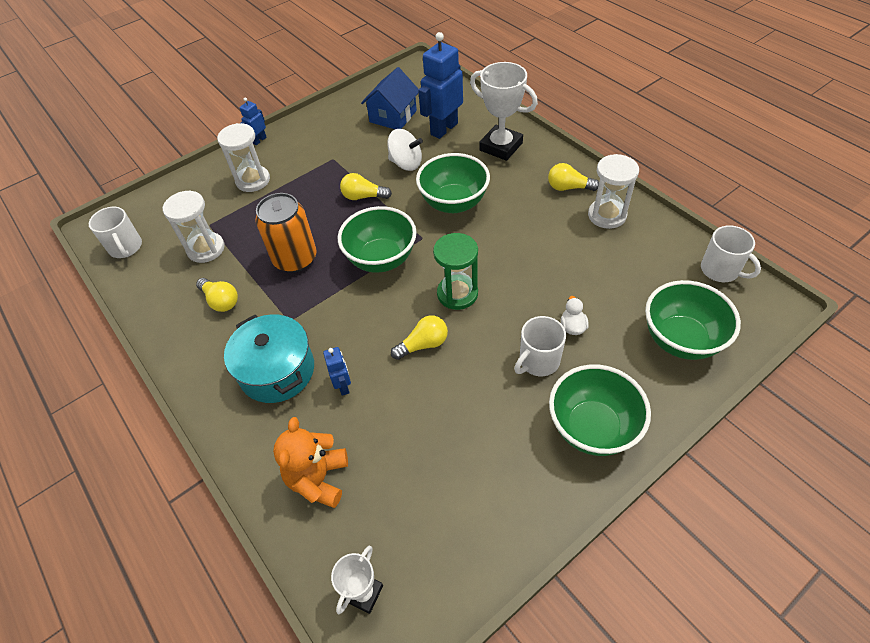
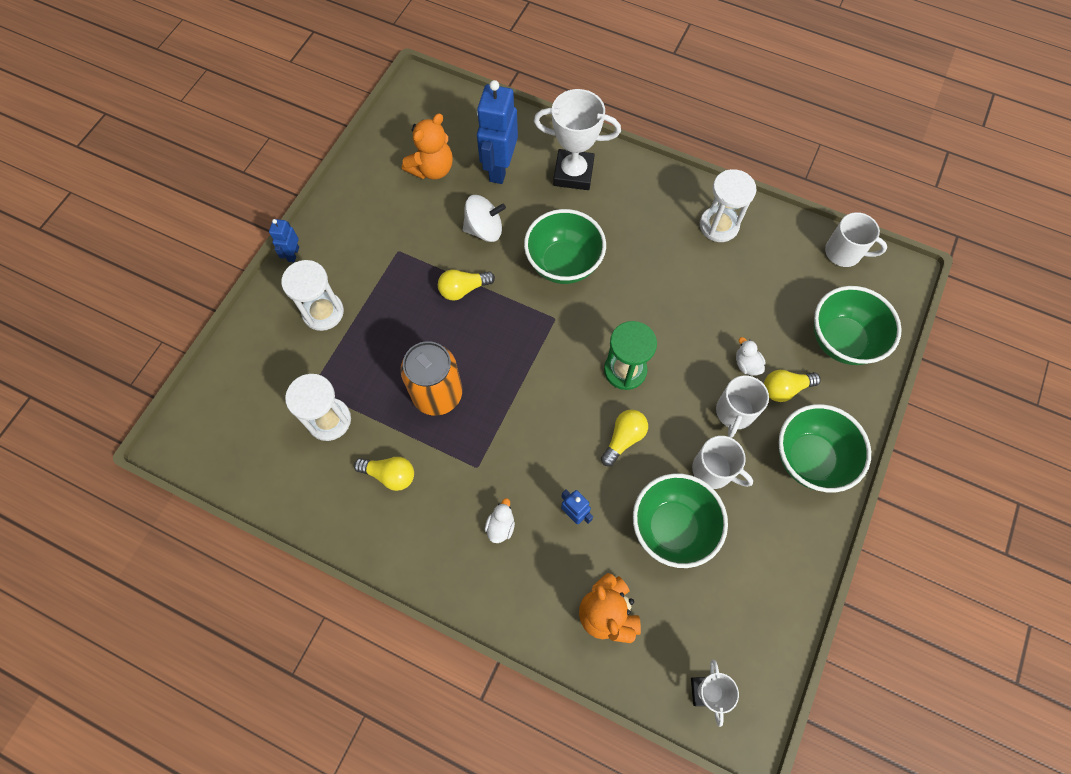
camera: 30 degrees left, 15 degrees up
white mug [89,207,142,258] -> white mug moved to [692,436,753,489]
turquoise pot [224,315,314,403] -> white duck [485,498,515,543]
green bowl [338,206,417,273] -> green bowl moved to [633,473,728,568]
blue house [361,67,419,129] -> orange teddy bear [402,113,453,179]
yellow light bulb [548,163,599,191] -> yellow light bulb moved to [764,370,821,402]

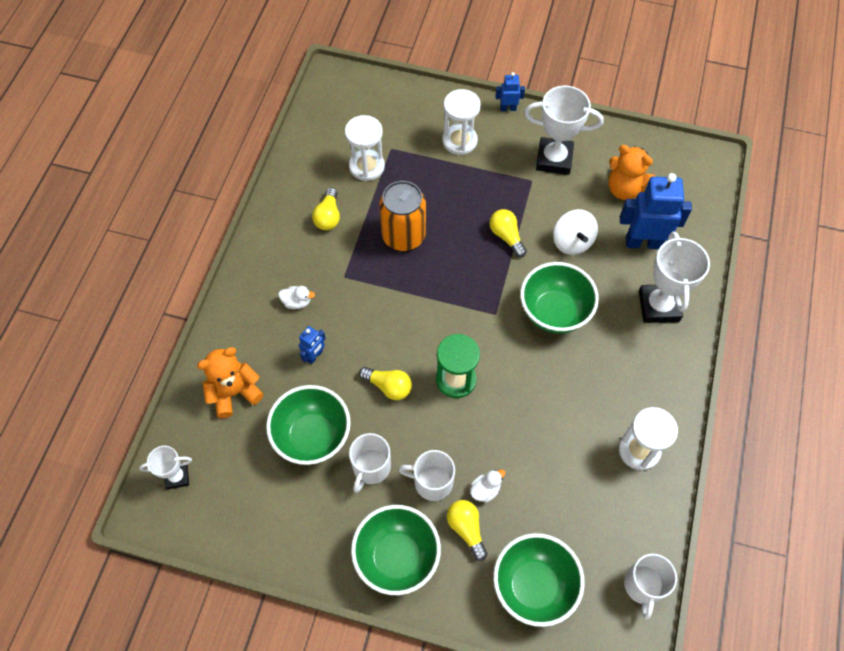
camera: 80 degrees right, 5 degrees down
none -> white trophy [524,86,604,175]

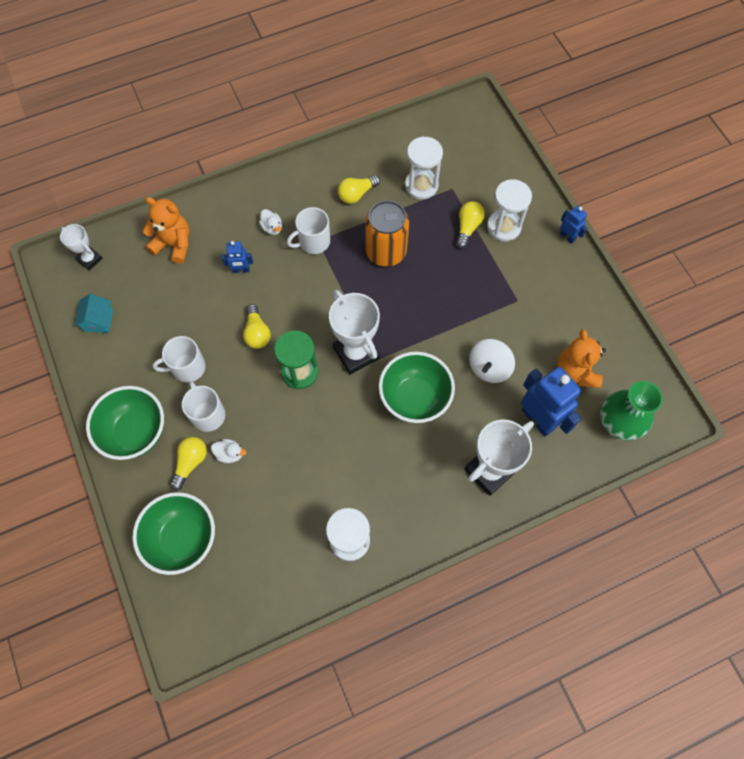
camera: 50 degrees right, 5 degrees up
green bowl [266,385,351,465] -> none
yellow light bulb [490,209,527,257] -> yellow light bulb moved to [456,201,485,248]
white trophy [524,86,604,175] -> white trophy moved to [329,290,380,375]
white mug [624,554,677,620] -> white mug moved to [287,207,330,254]
none -> turquoise house [74,294,113,333]
none -> green vase [600,381,663,441]

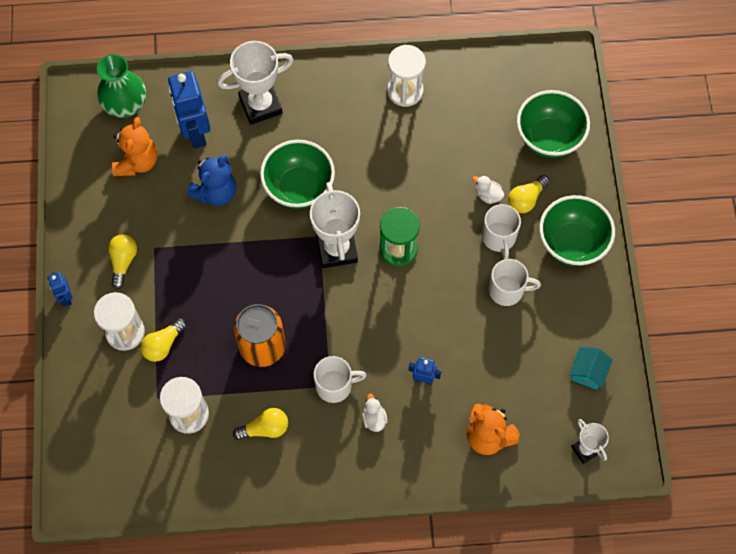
camera: 160 degrees left, 0 degrees up
yellow light bulb [243,304,271,349] -> yellow light bulb moved to [108,234,137,289]
white spinning top [469,339,515,383] -> blue teddy bear [187,154,236,206]

